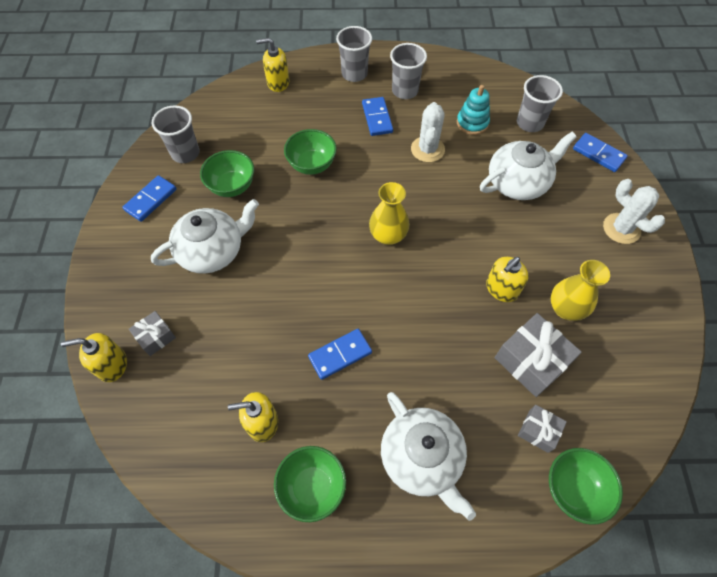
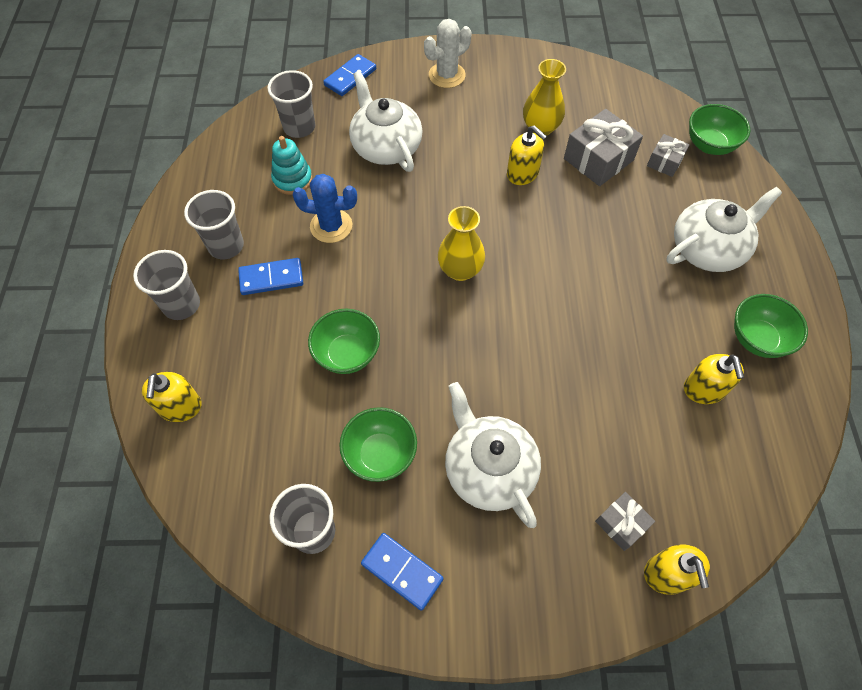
camera: 90 degrees left, 0 degrees up
blue domino [308,329,372,380] -> none
white cactus [411,102,445,162] -> blue cactus [293,174,357,243]

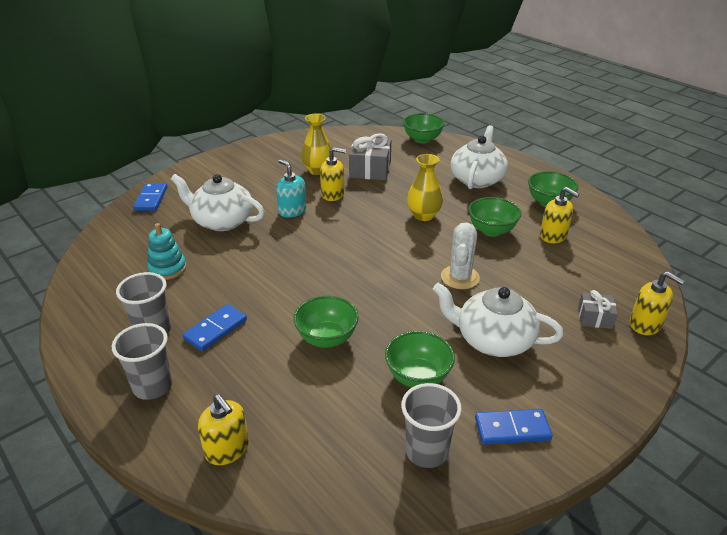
camera: 40 degrees left, 25 degrees down
grey cup [267,70,315,138] -> none
blue cactus [293,174,357,243] -> none
white cactus [424,19,471,88] -> white cactus moved to [441,223,480,289]
yellow vase [438,206,485,281] -> yellow vase moved to [407,154,443,221]
grey gift [647,134,689,177] -> none
none -> turquoise soap dispenser [276,159,306,217]
none -> green bowl [468,197,521,237]

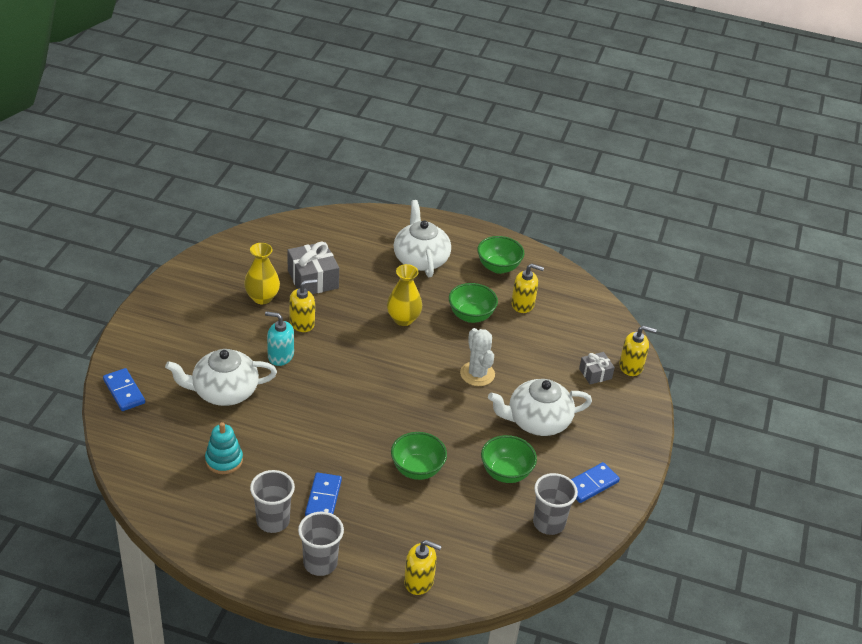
camera: 35 degrees left, 5 degrees up
green bowl [403,113,445,143] -> none

